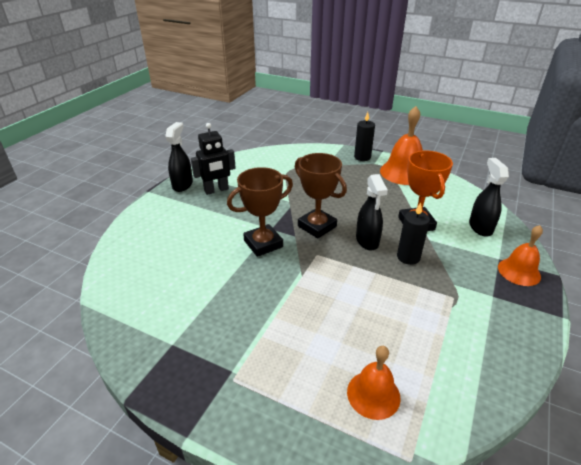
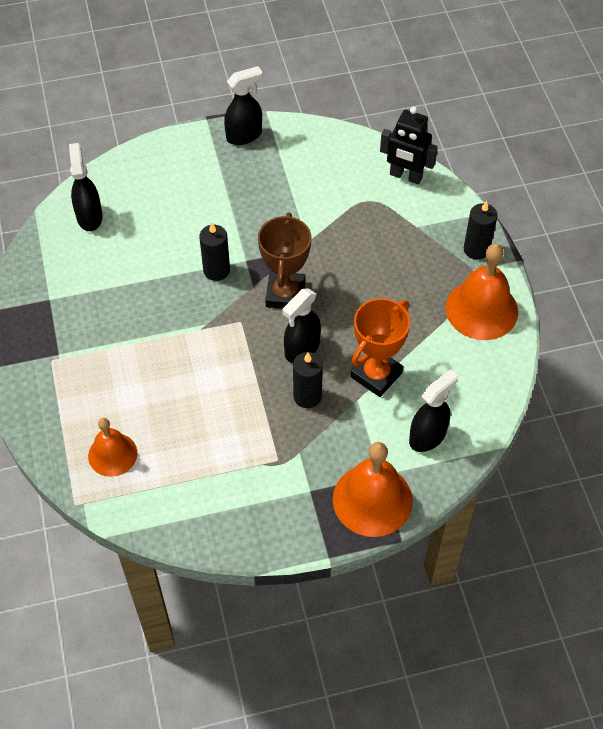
camera: 50 degrees right, 20 degrees up
black robot [191,123,236,195] -> black robot moved to [380,106,438,184]
brown trophy [227,167,293,257] -> black candle [199,223,230,281]
orange bell [498,225,543,286] -> orange bell [333,442,413,537], size x1.59
none -> black spray bottle [69,143,103,231]

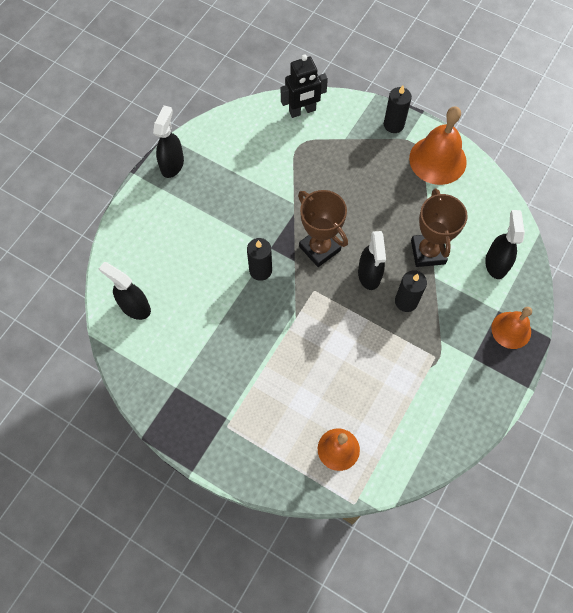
camera: 45 degrees left, 10 degrees up
orange bell [333,442,413,537] -> orange bell [491,307,532,349], size x0.63
orange trophy [351,298,410,397] -> brown trophy [411,188,468,267]

